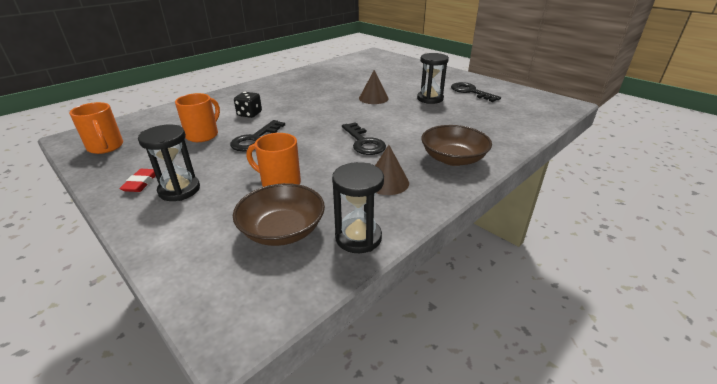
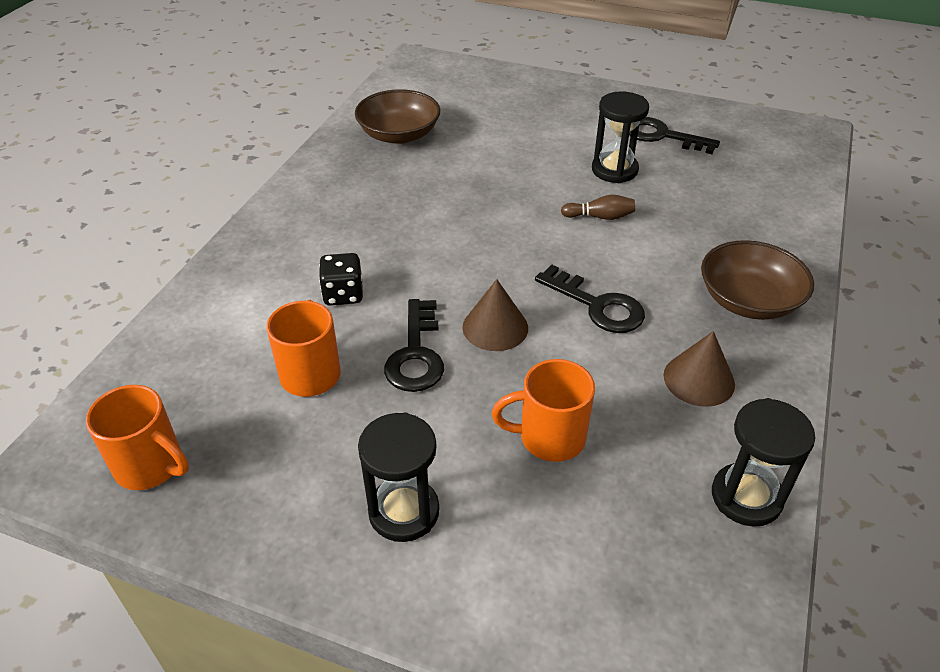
camera: 25 degrees left, 10 degrees up
red eraser [119,169,156,192] -> none
brown bowl [233,183,325,246] -> brown bowl moved to [355,89,440,144]
brown cone [359,70,389,104] -> brown cone moved to [462,279,528,351]
none -> brown bowling pin [561,195,635,220]

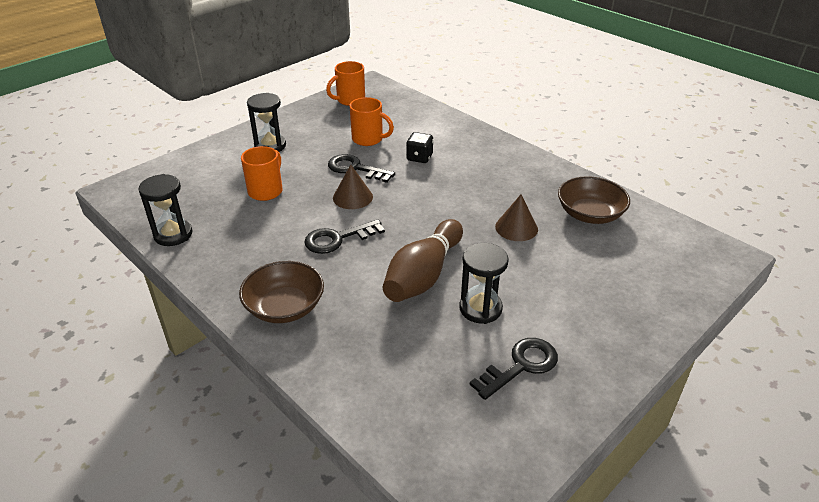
camera: 115 degrees right, 5 degrees down
brown bowling pin [561,195,635,220] -> brown bowling pin [383,219,463,302], size x2.34
brown cone [663,331,735,407] -> brown cone moved to [495,195,538,241]

